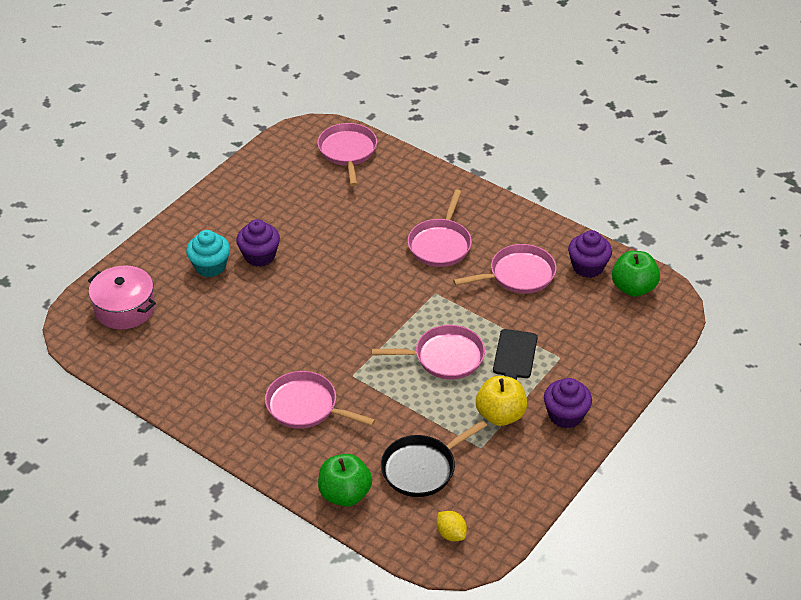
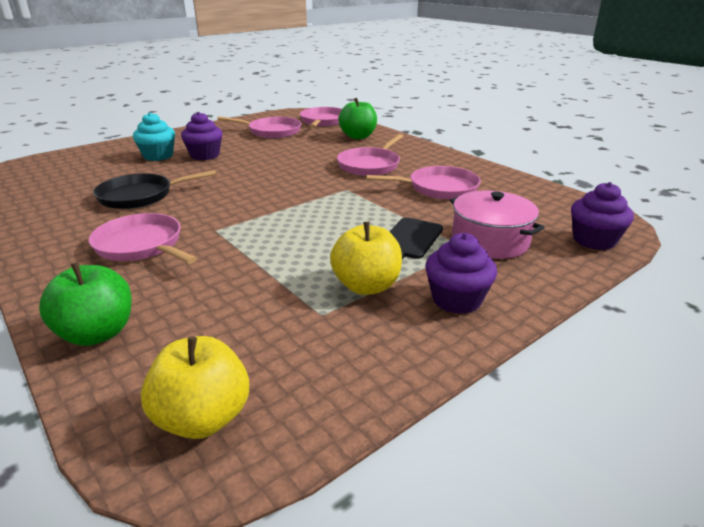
camera: 15 degrees right, 15 degrees down
pink pot [88,265,156,330] -> pink pot moved to [450,191,545,259]
pink pan [371,325,485,379] -> pink pan moved to [217,116,302,138]
black pan [381,420,487,497] -> black pan moved to [93,170,216,209]
yellow lemon [437,511,467,541] -> yellow apple [141,336,249,439]
purple cupcake [568,230,612,278] -> purple cupcake moved to [571,182,634,250]
green apple [612,251,660,297] -> green apple moved to [339,98,377,139]

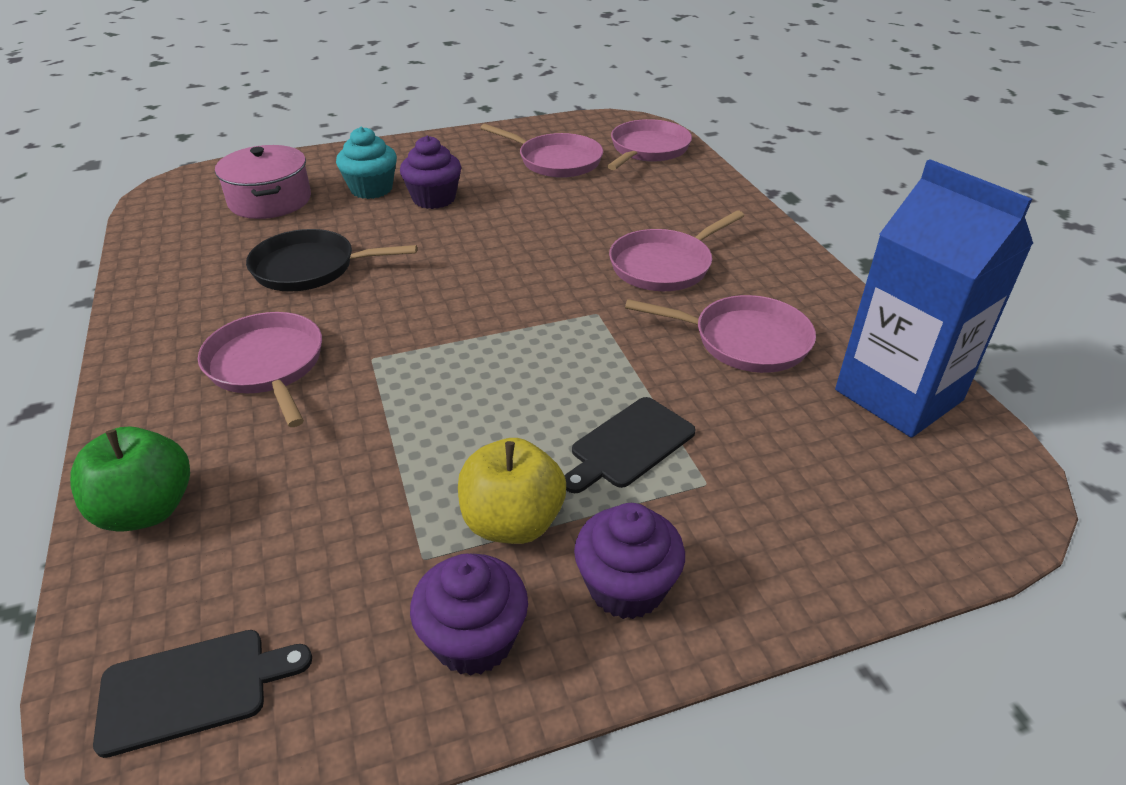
camera: 20 degrees right, 10 degrees up
yellow apple [141,336,249,439] -> black cutting board [93,630,312,758]
green apple [339,98,377,139] -> none
pink pot [450,191,545,259] -> pink pot moved to [215,145,311,219]
purple cupcake [571,182,634,250] -> purple cupcake moved to [410,553,528,676]
none -> blue carton [835,159,1033,438]

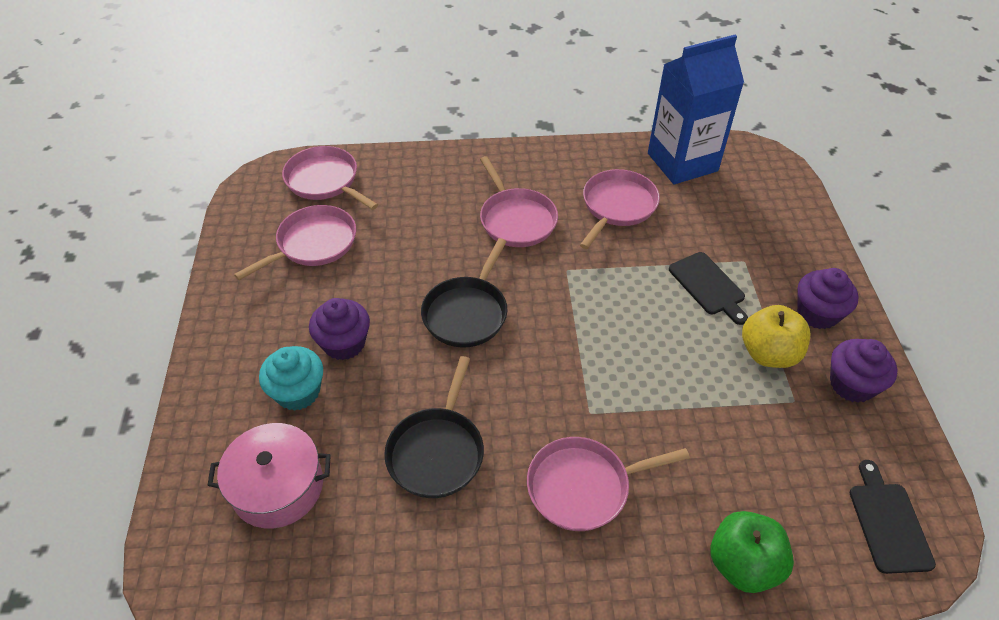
camera: 75 degrees left, 10 degrees up
none -> black pan [421,238,507,348]

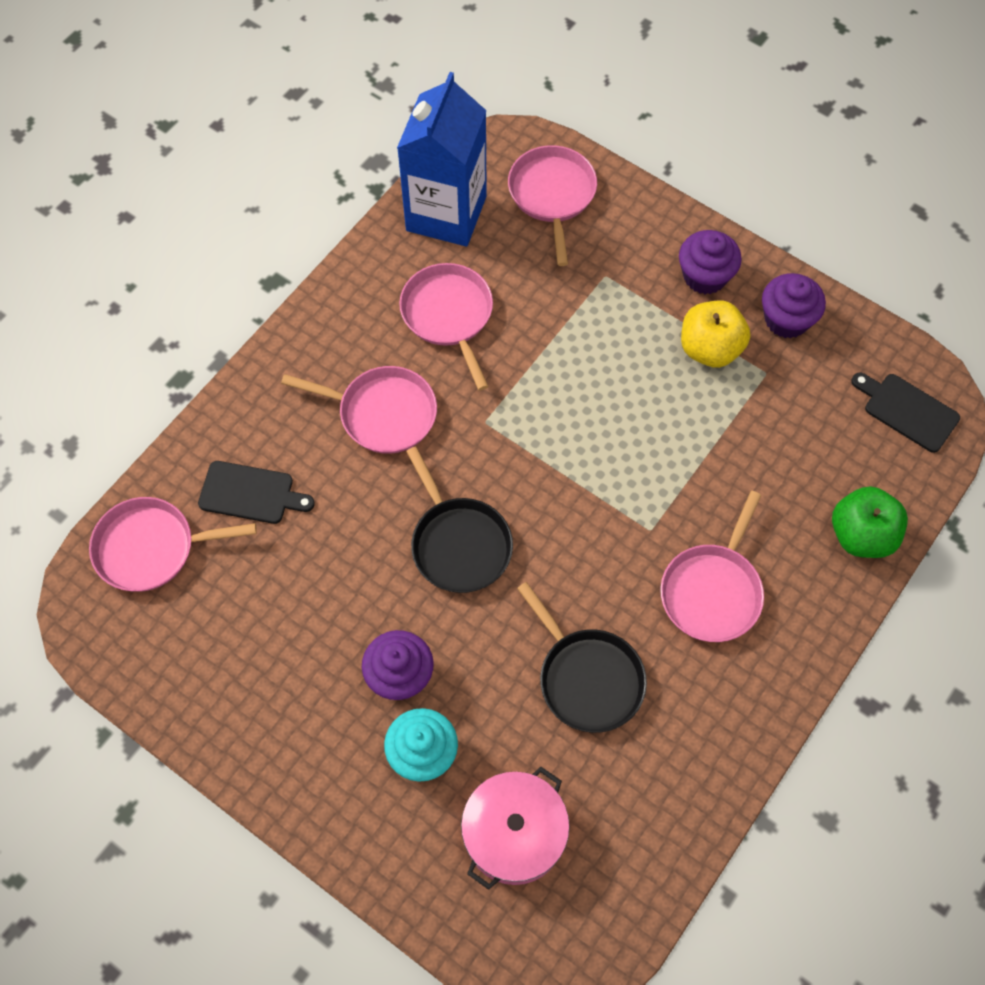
camera: 50 degrees left, 15 degrees up
pink pan [234,205,356,280] -> pink pan moved to [508,145,597,266]
black cutting board [669,252,748,325] -> black cutting board moved to [198,461,315,524]

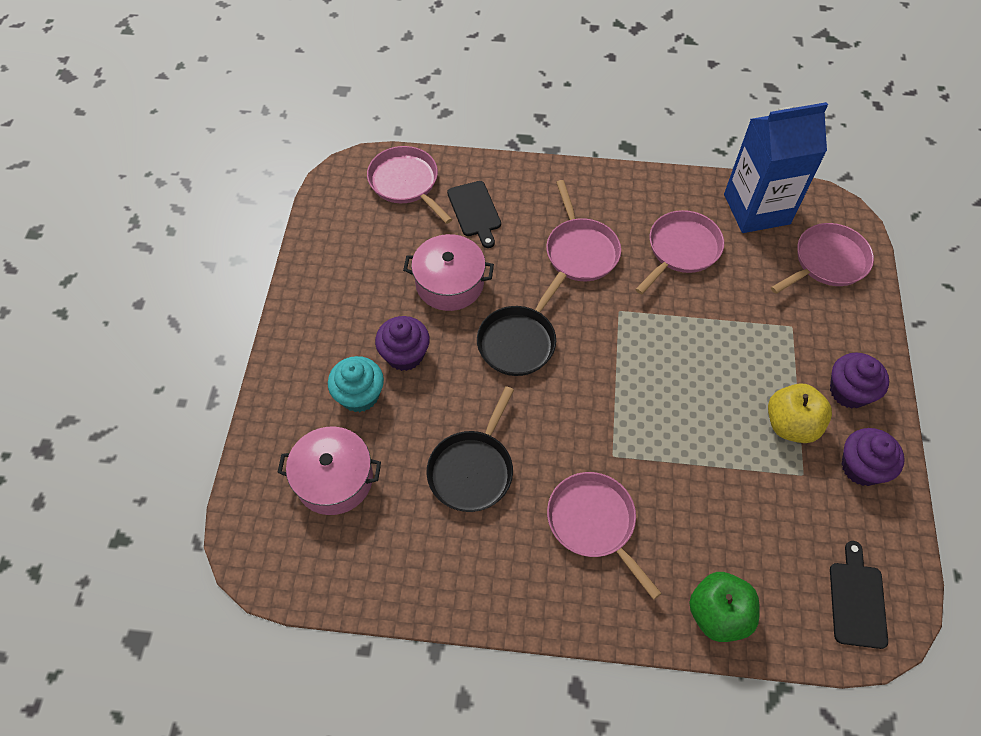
camera: 60 degrees right, 5 degrees down
pink pan [660,491,764,642] -> pink pan turned 60 degrees clockwise [547,472,662,600]
none -> pink pot [403,234,494,311]

